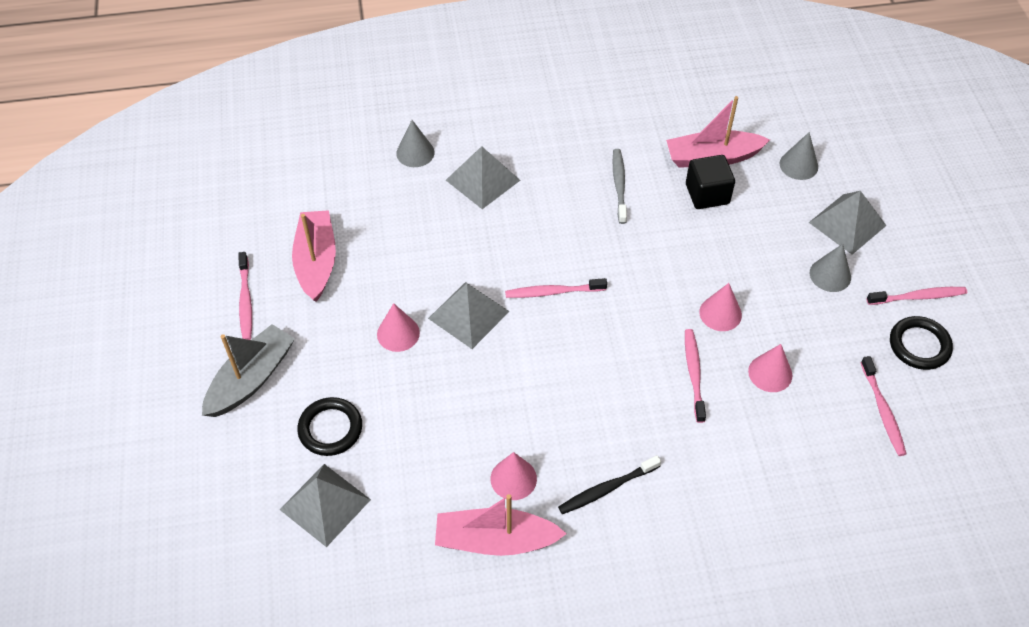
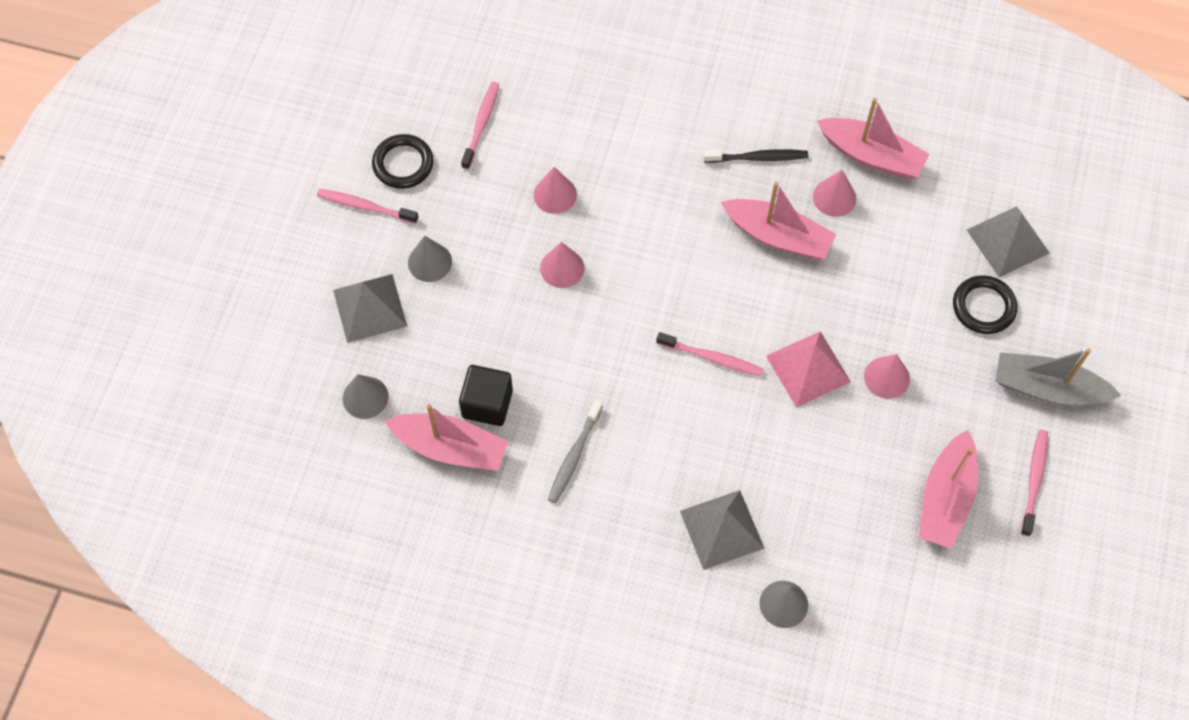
camera: 155 degrees left, 10 degrees up
grey boat [202,324,295,417] -> grey boat turned 45 degrees clockwise [995,348,1121,405]
grey pyramid [428,282,510,349] -> pink pyramid [766,331,851,407]
pink toothbrush [685,329,706,423] -> none
none -> pink boat [721,182,836,260]

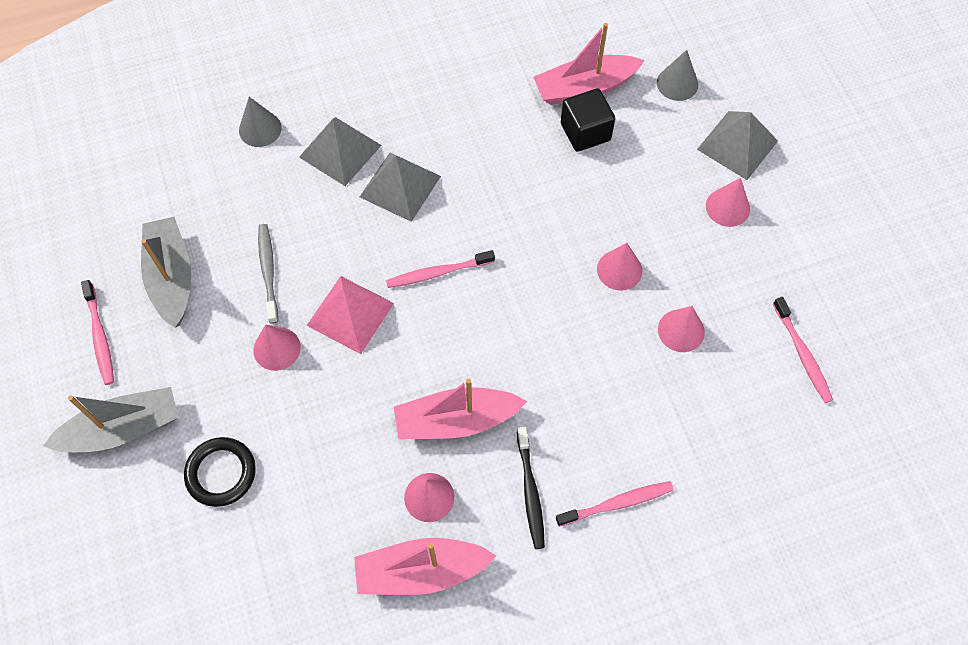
camera: 145 degrees right, 0 degrees up
pink toothbrush [317,189,418,224] -> pink toothbrush moved to [556,481,674,527]
black ring [372,134,434,189] -> none
grey cone [408,236,452,282] -> pink cone [706,178,750,227]
grey toothbrush [548,400,603,503] -> grey toothbrush moved to [258,224,278,324]
black toothbrush [704,149,808,163] -> black toothbrush turned 60 degrees counterclockwise [517,427,545,549]
pink boat [919,430,978,549] -> grey boat [141,217,191,328]
grey pyramid [967,206,1050,277] -> grey pyramid moved to [360,153,441,222]

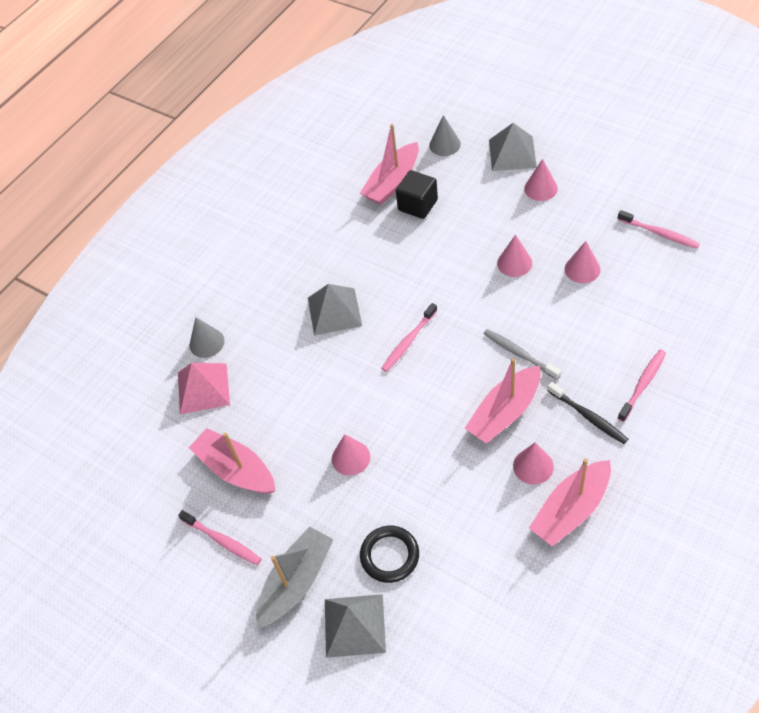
camera: 30 degrees left, 10 degrees down
grey boat [141,217,191,328] -> pink boat [189,428,276,494]
grey toothbrush [258,224,278,324] -> grey toothbrush moved to [484,329,561,380]
grey pyramid [299,117,382,186] -> grey pyramid moved to [325,594,386,658]
pink pyramid [306,276,394,354] -> pink pyramid moved to [178,363,230,414]

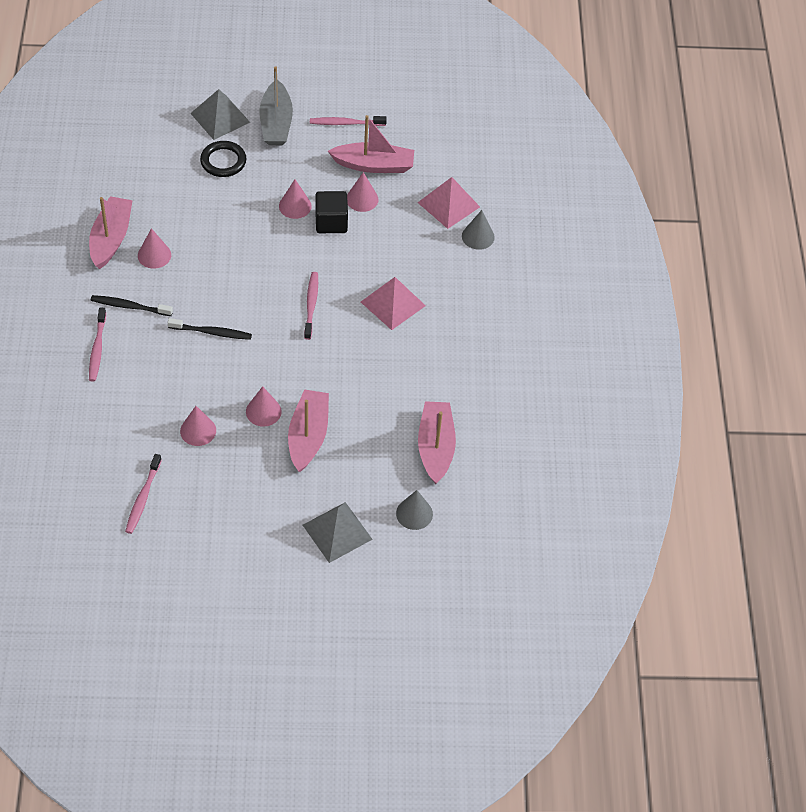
camera: 135 degrees right, 0 degrees up
grey pyramid [308,284,362,336] -> pink pyramid [361,277,426,330]
black cube [396,170,438,219] -> black cube moved to [315,191,348,233]
pink boat [465,358,541,443] -> pink boat moved to [288,389,329,472]
grey toothbrush [484,329,561,380] -> black toothbrush [168,318,252,340]
pink cone [524,159,558,201] -> pink cone moved to [347,172,379,212]
pink toothbrush [617,210,700,249] -> pink toothbrush turned 75 degrees counterclockwise [125,454,162,534]

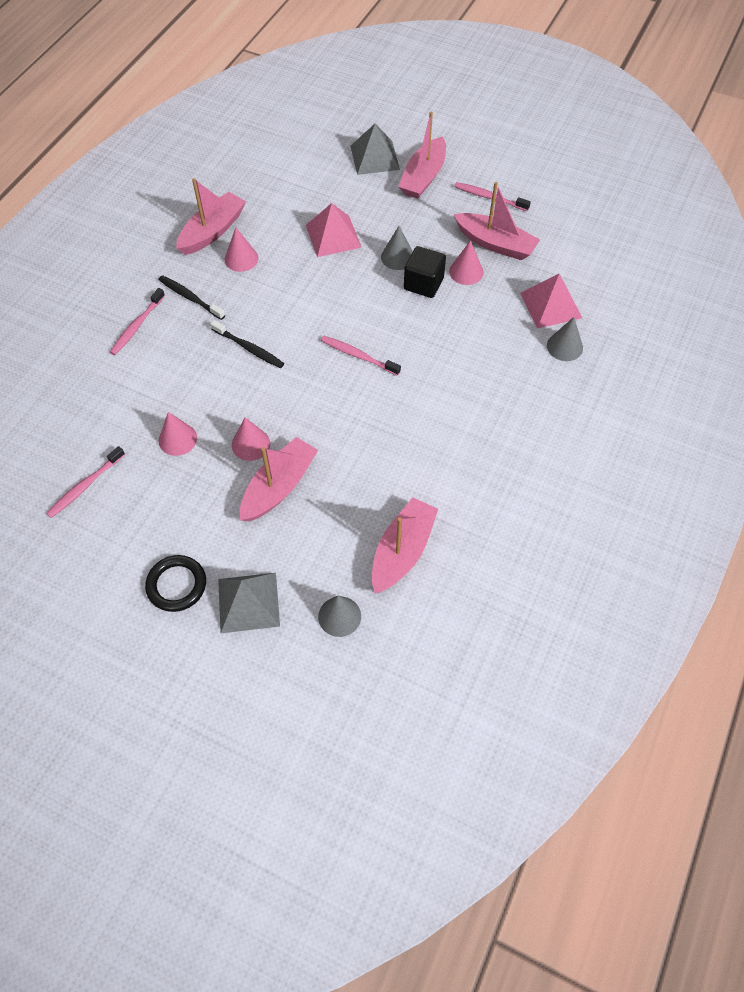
camera: 30 degrees right, 5 degrees up
black ring [200,141,246,177] -> black ring moved to [145,555,206,612]
grey boat [259,66,293,145] -> pink boat [398,112,446,199]
pink cone [279,179,312,219] -> grey cone [381,226,413,270]
pink toothbrush [304,272,318,340] -> pink toothbrush turned 90 degrees counterclockwise [321,336,401,376]
pink pyramid [361,277,426,330] -> pink pyramid moved to [306,203,362,257]

